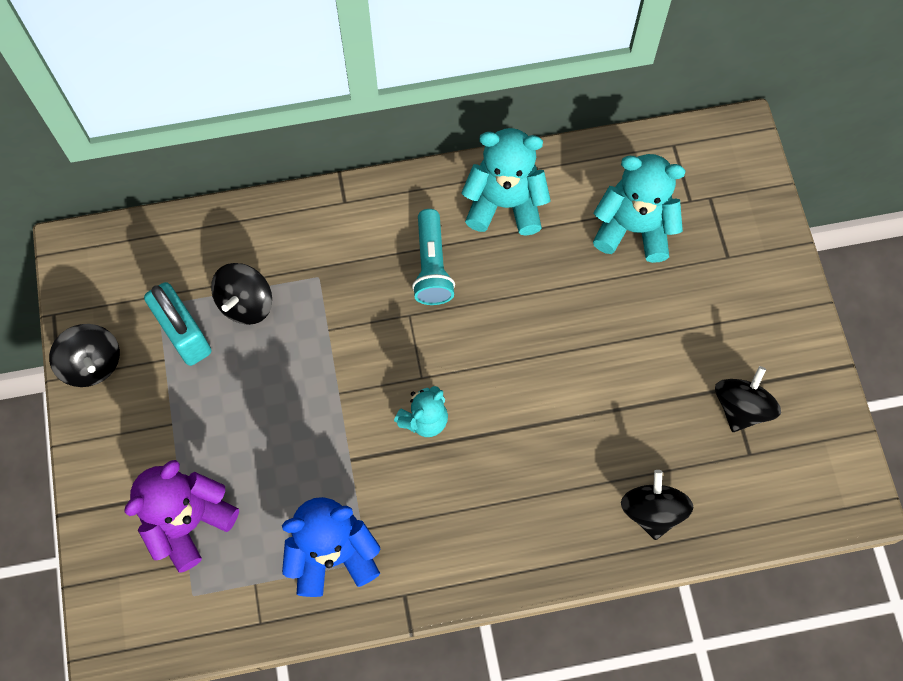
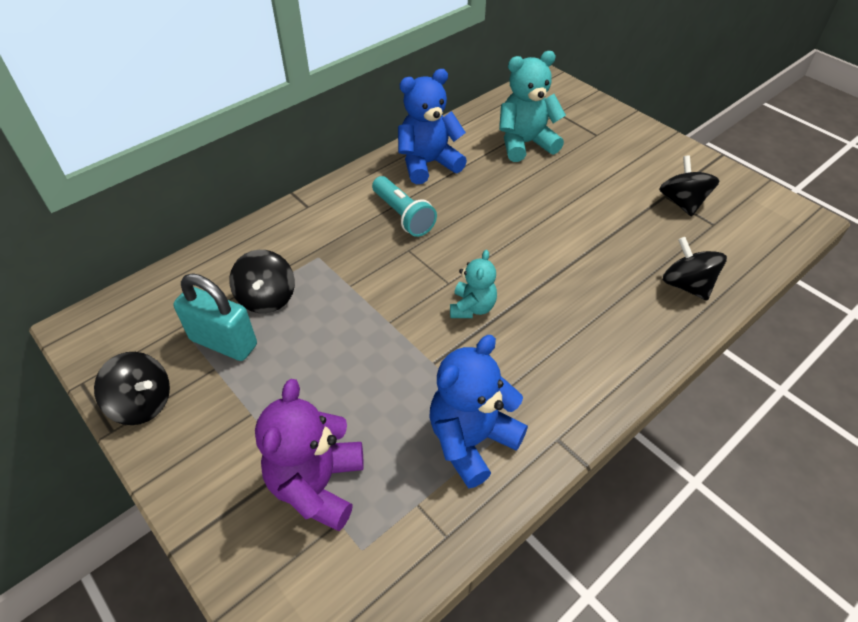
camera: 30 degrees left, 20 degrees down
turquoise teddy bear [461,128,551,236] -> blue teddy bear [398,69,467,184]

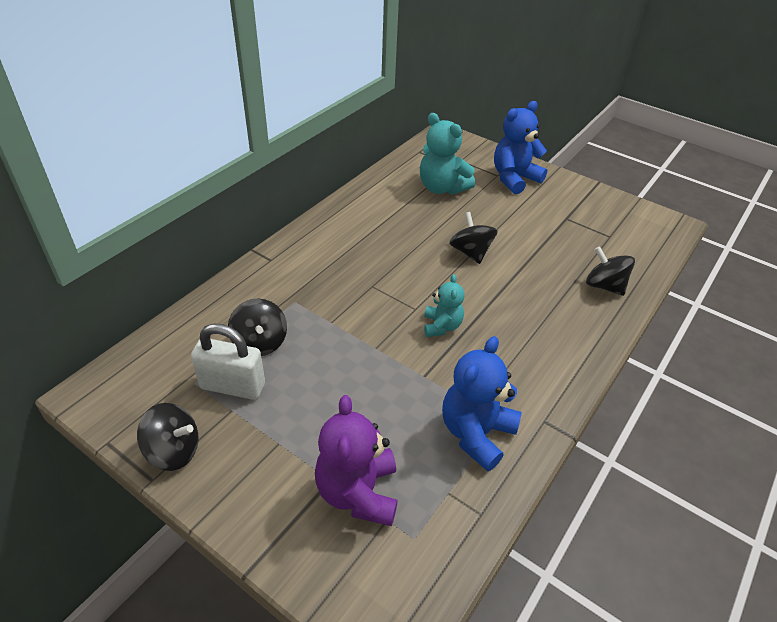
camera: 15 degrees left, 5 degrees down
turquoise padlock [173,273,257,361] -> white padlock [191,324,265,400]
turquoise flashlight [372,176,437,237] -> none
blue teddy bear [398,69,467,184] -> blue teddy bear moved to [494,101,547,194]
turquoise teddy bear [499,51,566,162] -> turquoise teddy bear turned 105 degrees counterclockwise [420,113,475,195]
black spinning top [659,155,719,217] -> black spinning top moved to [449,212,498,264]

